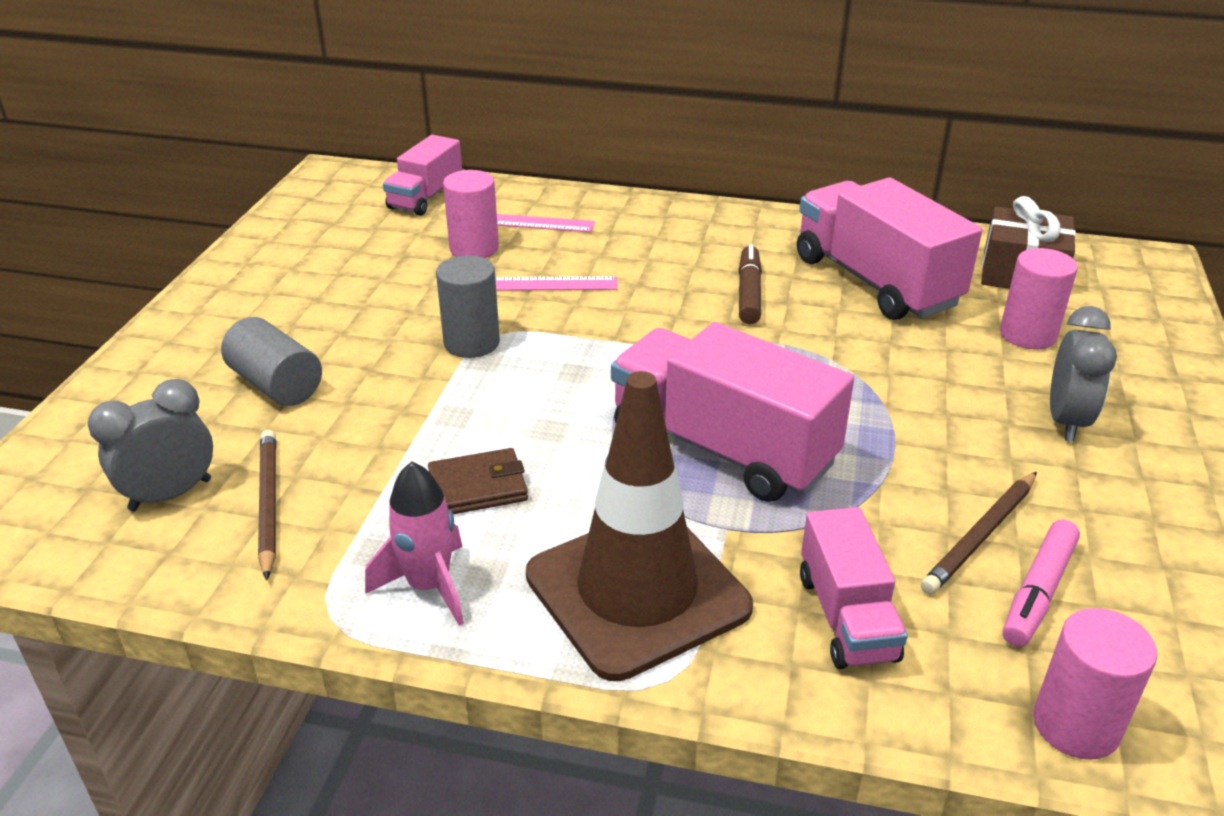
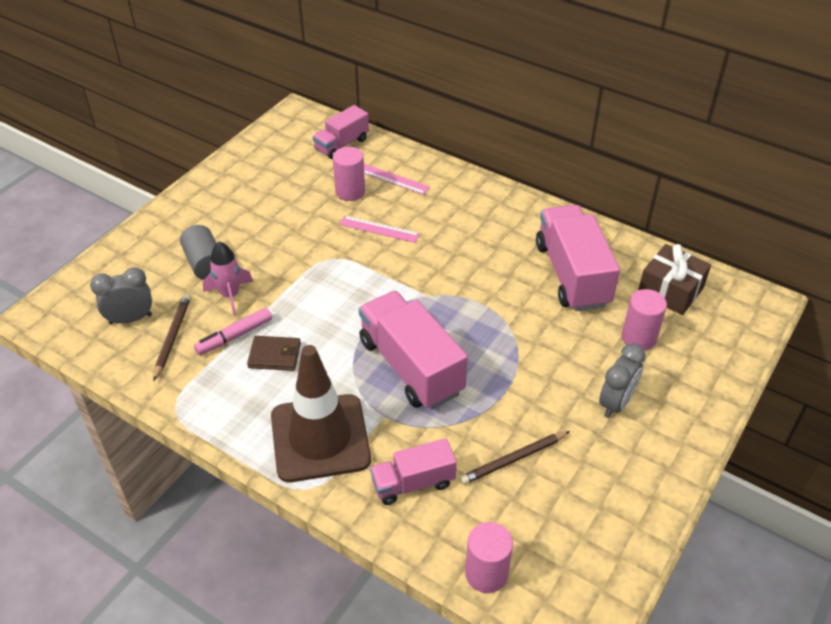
camera: 20 degrees right, 10 degrees up
pink rocket [365,461,464,626] -> pink rocket moved to [203,242,253,316]
grey cylinder [436,255,500,358] -> none
brown marker [738,244,762,324] -> none
pink truck [800,507,908,669] -> pink truck turned 60 degrees clockwise [370,438,457,505]
pink marker [1003,519,1080,647] -> pink marker moved to [194,308,272,355]

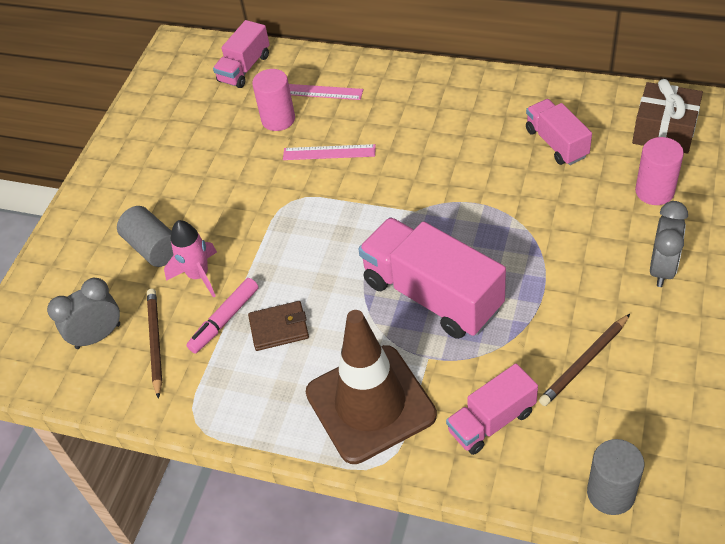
camera: 10 degrees left, 5 degrees up
pink cylinder [465,522,513,593] -> grey cylinder [587,439,644,515]
pink truck [536,205,620,311] -> pink truck [526,99,592,165], size x0.58

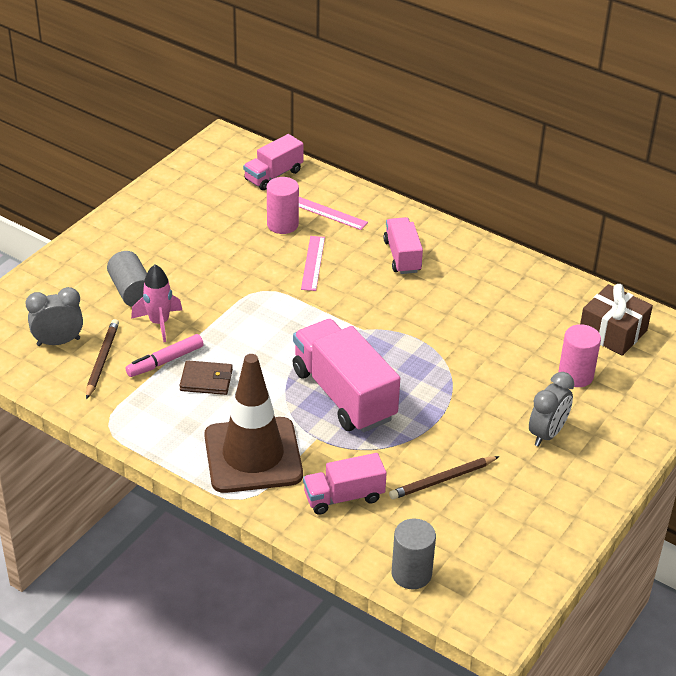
camera: 10 degrees right, 10 degrees down
pink ruler [283,144,376,160] -> pink ruler turned 75 degrees clockwise [301,236,325,291]
pink truck [526,99,592,165] -> pink truck moved to [384,217,423,274]

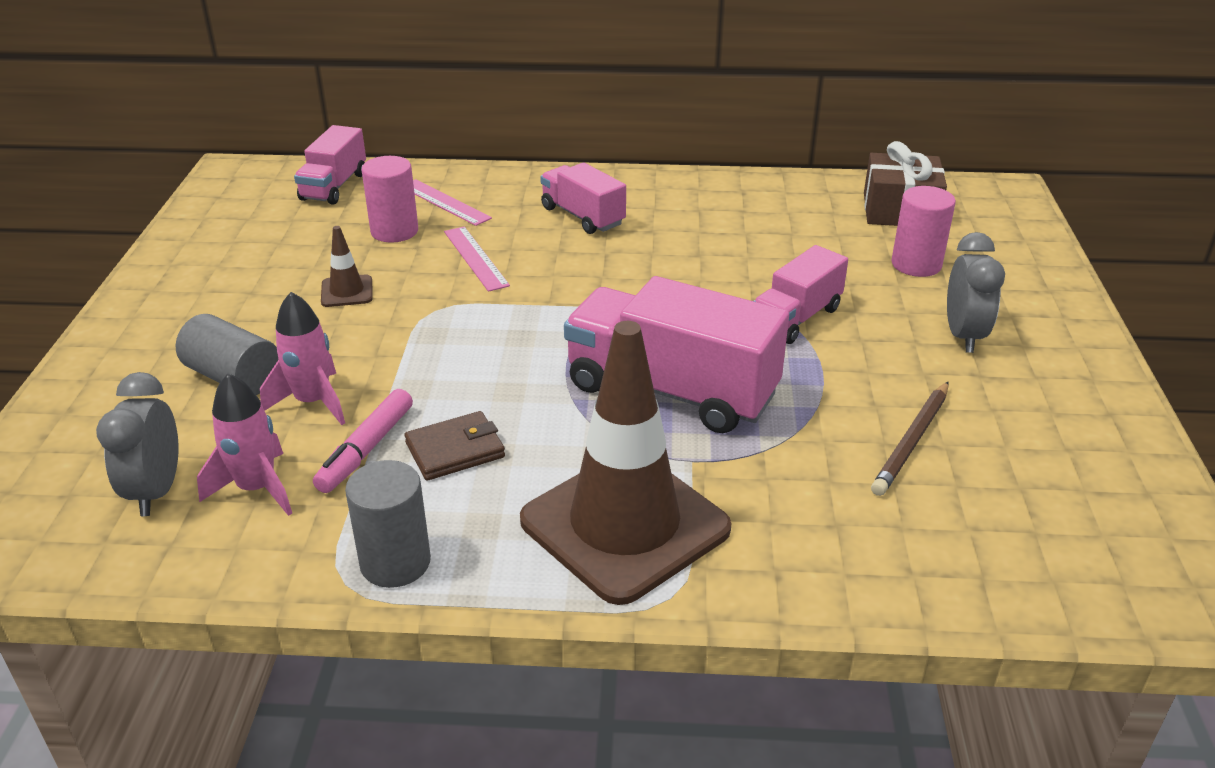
camera: 30 degrees left, 5 degrees down
grey clock [26,287,83,346] -> grey clock turned 45 degrees counterclockwise [96,372,178,516]
brown pencil [86,319,119,400] -> pink rocket [197,373,292,516]
pink ruler [299,197,368,230] -> pink ruler turned 45 degrees clockwise [413,179,492,226]
pink truck [303,453,387,515] -> pink truck moved to [754,245,848,344]
grey cylinder [392,519,436,589] -> grey cylinder moved to [345,460,431,588]
none -> brown traffic cone [321,226,373,307]

